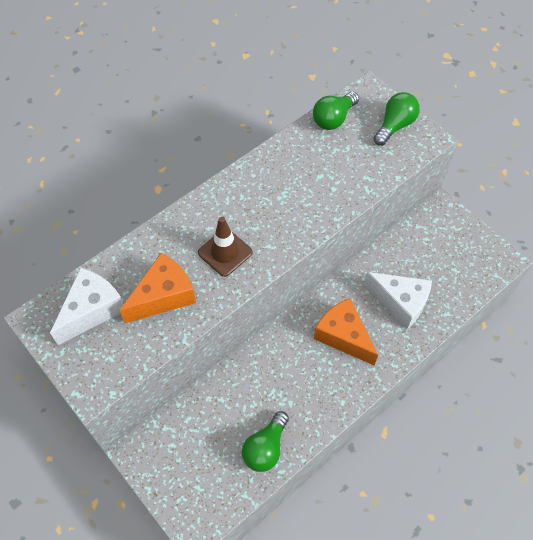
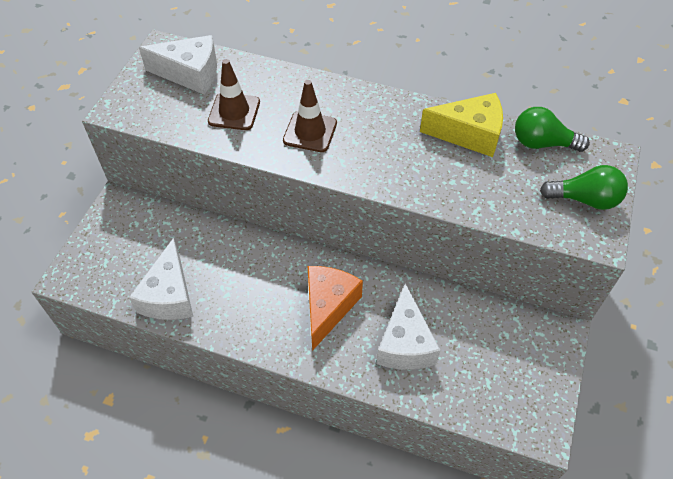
camera: 60 degrees right, 5 degrees down
orange cheese [120,253,196,323] -> brown traffic cone [208,59,260,130]
green light bulb [242,411,289,472] -> white cheese [129,238,193,320]
none -> yellow cheese [420,93,503,157]

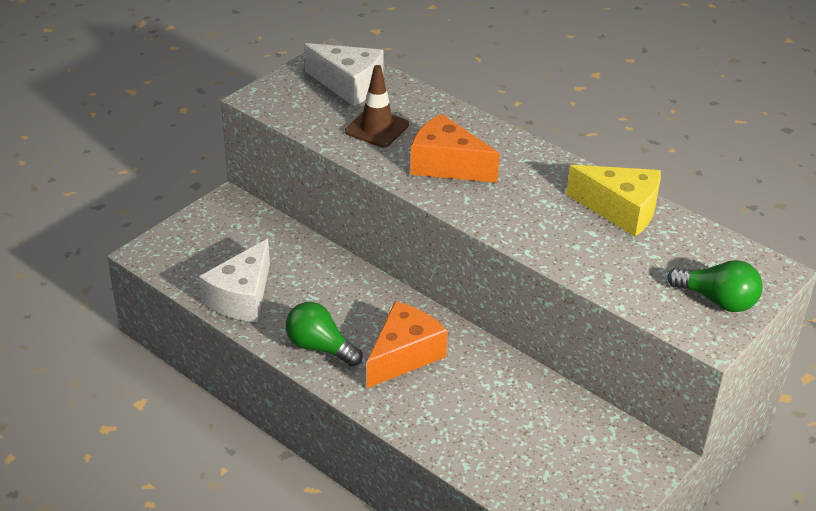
camera: 20 degrees right, 15 degrees down
brown traffic cone [283,80,337,152] -> orange cheese [410,114,500,183]
white cheese [376,283,440,370] -> none
green light bulb [515,107,590,152] -> green light bulb moved to [286,302,363,367]

